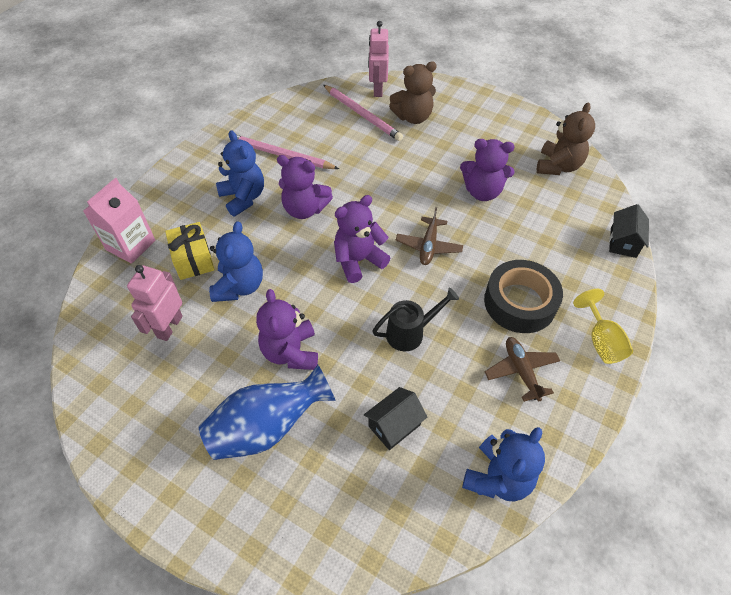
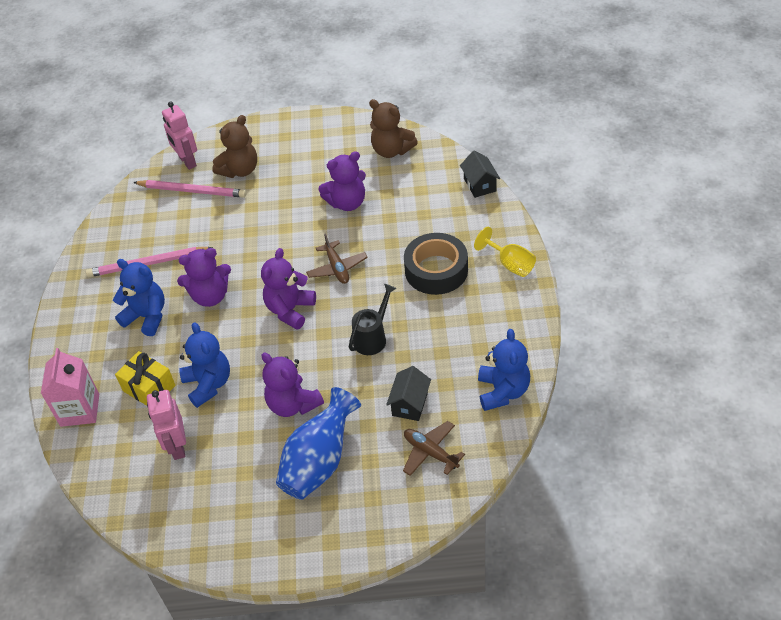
camera: 30 degrees left, 5 degrees down
brown plane [485,337,560,402] -> brown plane moved to [403,421,465,476]
brown teddy bear [537,103,595,175] -> brown teddy bear turned 135 degrees clockwise [369,99,418,158]

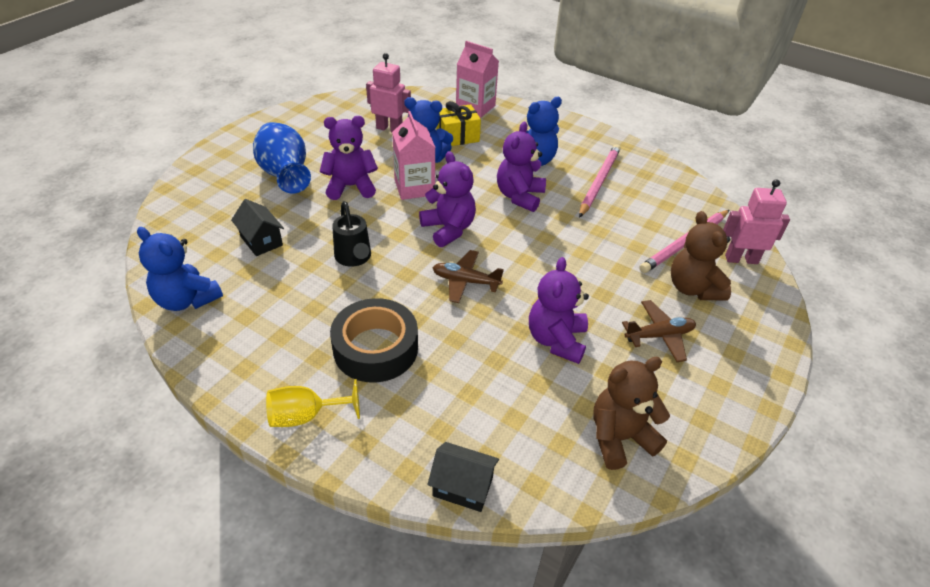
camera: 120 degrees right, 5 degrees down
brown plane [403,421,465,476] -> brown plane moved to [622,300,696,362]
none -> pink carton [392,111,436,200]

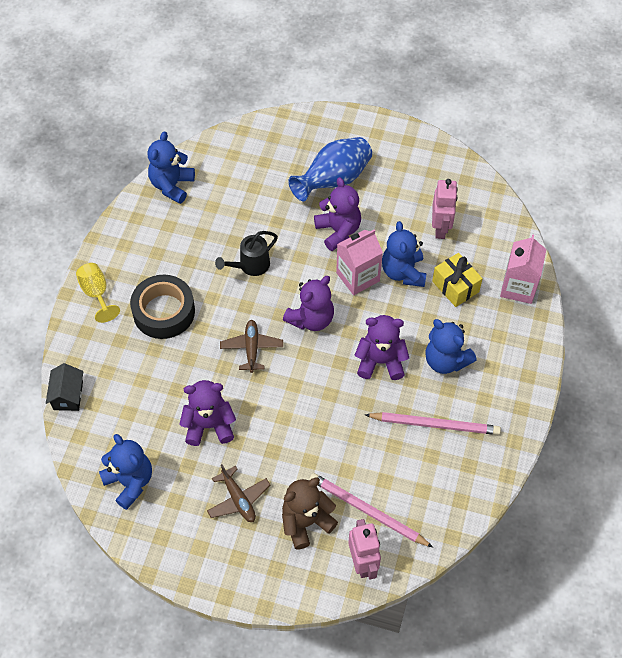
camera: 75 degrees right, 15 degrees up
black house [231,199,284,256] -> none
brown teddy bear [594,357,670,470] -> blue teddy bear [99,434,152,510]

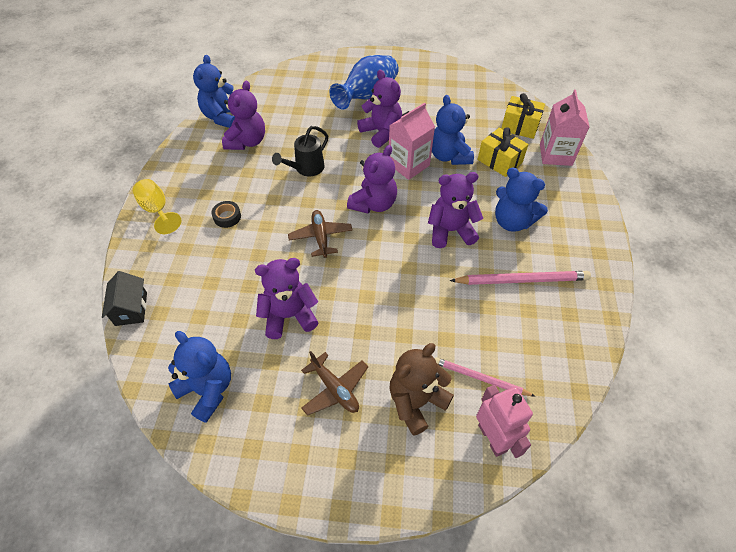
camera: 10 degrees left, 5 degrees down
black tape [130,275,195,339] -> black tape [211,201,241,228], size x0.44
pink pencil [309,473,433,547] -> pink pencil [435,357,535,396], size x0.65
pink robot [432,179,458,239] -> none
none -> purple teddy bear [222,81,265,150]
none -> yellow gift [501,93,545,139]

